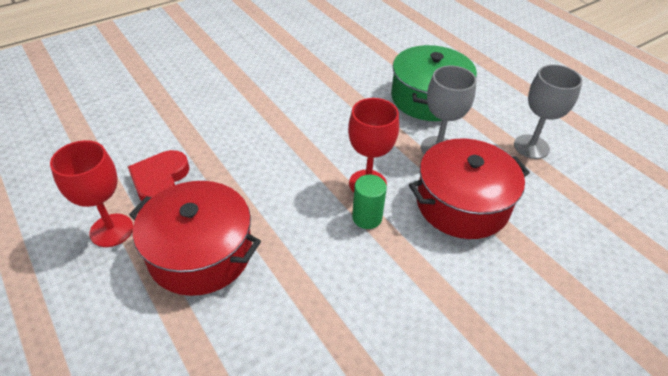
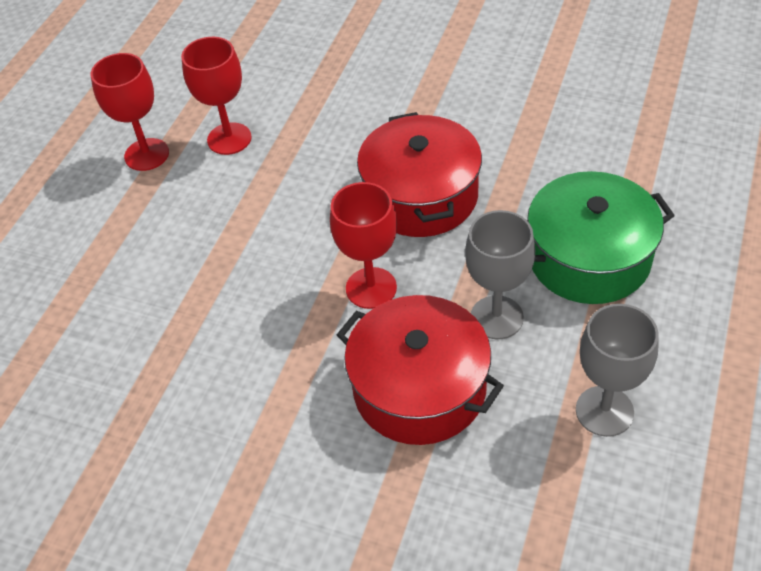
camera: 60 degrees right, 5 degrees up
red heart [128,150,190,201] -> red goblet [181,37,252,155]
red pot [129,181,261,296] -> red pot moved to [357,112,482,237]
green cylinder [352,175,387,229] -> none

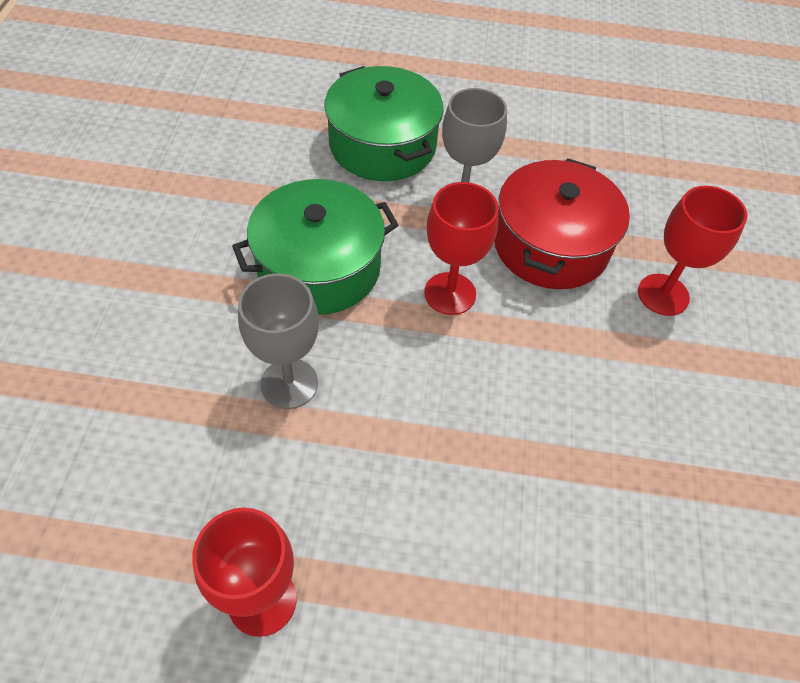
camera: 110 degrees left, 5 degrees up
red goblet [181,37,252,155] -> red goblet moved to [638,186,747,316]
red pot [357,112,482,237] -> green pot [232,179,398,315]
grey goblet [576,304,659,437] -> grey goblet moved to [238,273,319,409]

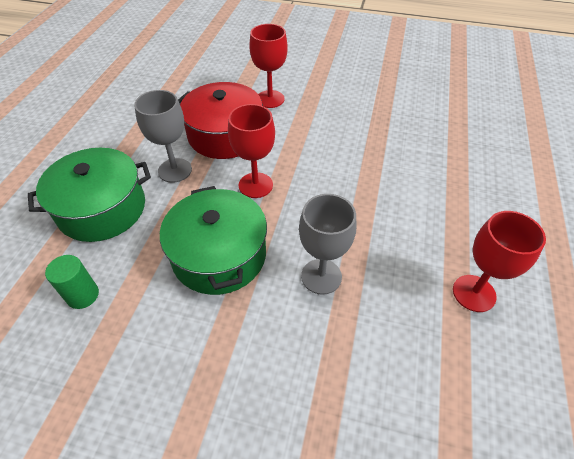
camera: 80 degrees left, 5 degrees down
none -> green cylinder [45,255,99,309]

